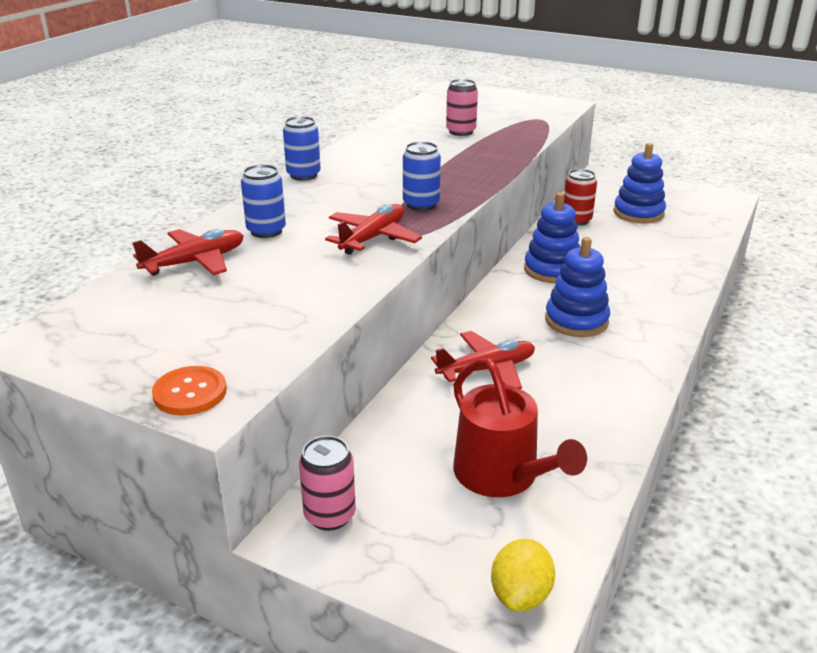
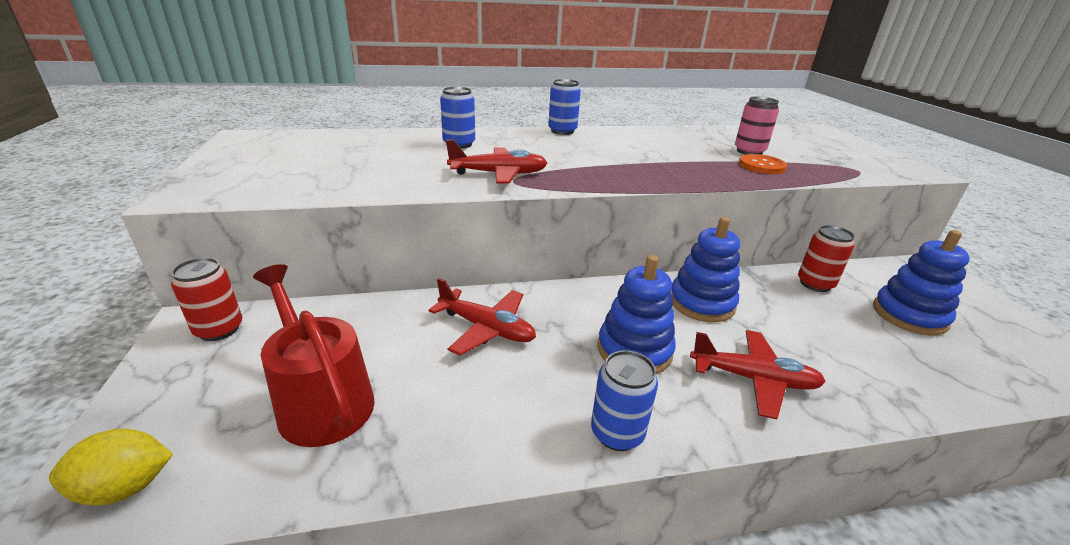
camera: 50 degrees right, 0 degrees up
red plane [132,229,244,276] -> red plane moved to [690,330,826,419]
orange button [152,366,227,415] -> orange button moved to [739,154,787,174]
pink can [299,436,356,531] -> red can [171,257,242,341]
blue can [403,141,441,211] -> blue can moved to [591,350,658,451]
red watering can [453,358,587,497] -> red watering can turned 120 degrees clockwise [253,264,375,447]

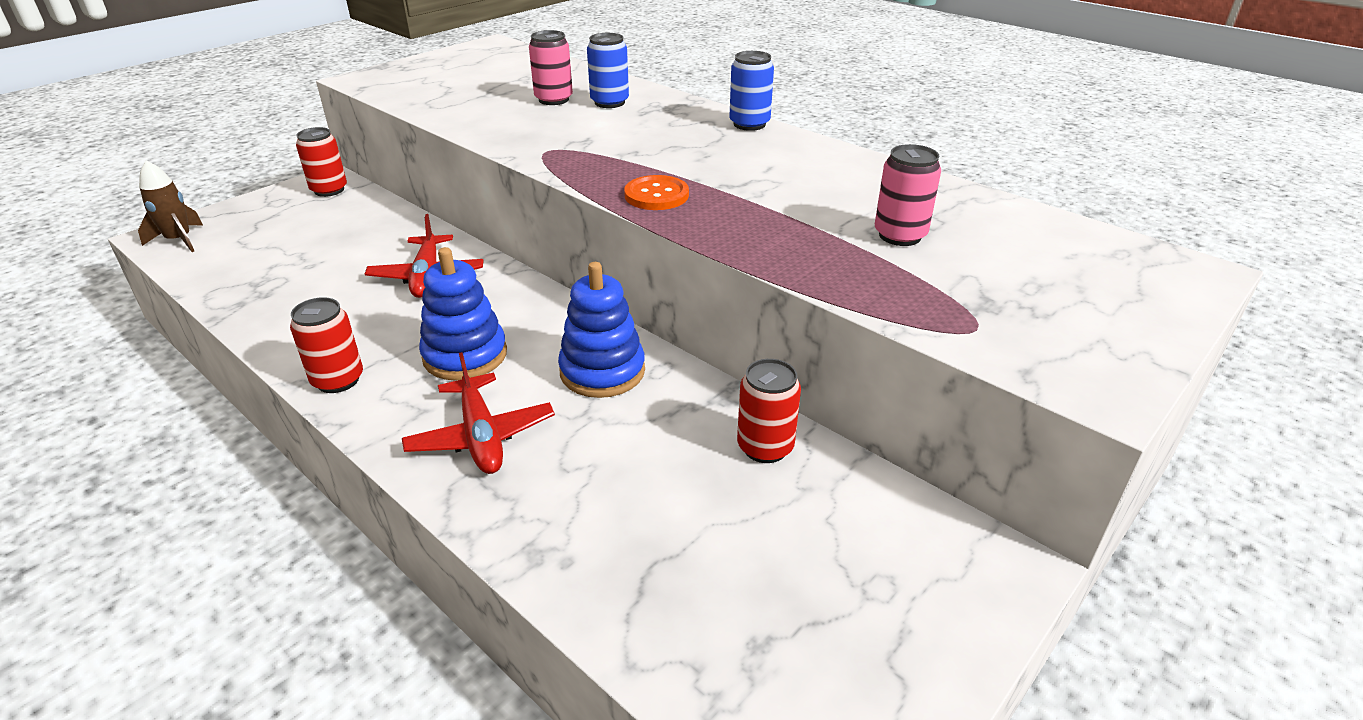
camera: 55 degrees right, 5 degrees up
yellow lemon [49,429,173,505] -> brown rocket [138,160,203,252]
red watering can [253,264,375,447] -> none
red plane [446,140,547,184] -> none
blue can [591,350,658,451] -> red can [290,297,363,393]
orange button [739,154,787,174] -> orange button moved to [624,175,689,210]
blue stacking toy [873,230,970,336] -> none
none -> pink can [529,30,573,105]

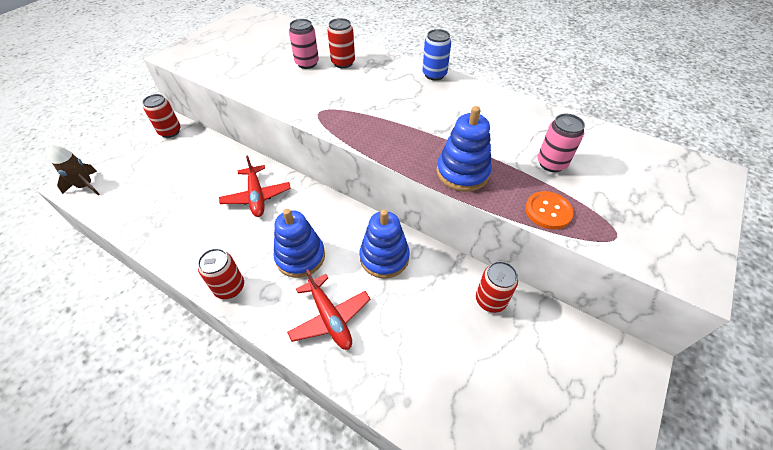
camera: 10 degrees left, 15 degrees up
blue can [587,33,629,108] -> red can [327,18,355,68]
orange button [624,175,689,210] -> orange button moved to [525,191,574,229]
none -> blue stacking toy [437,106,492,192]

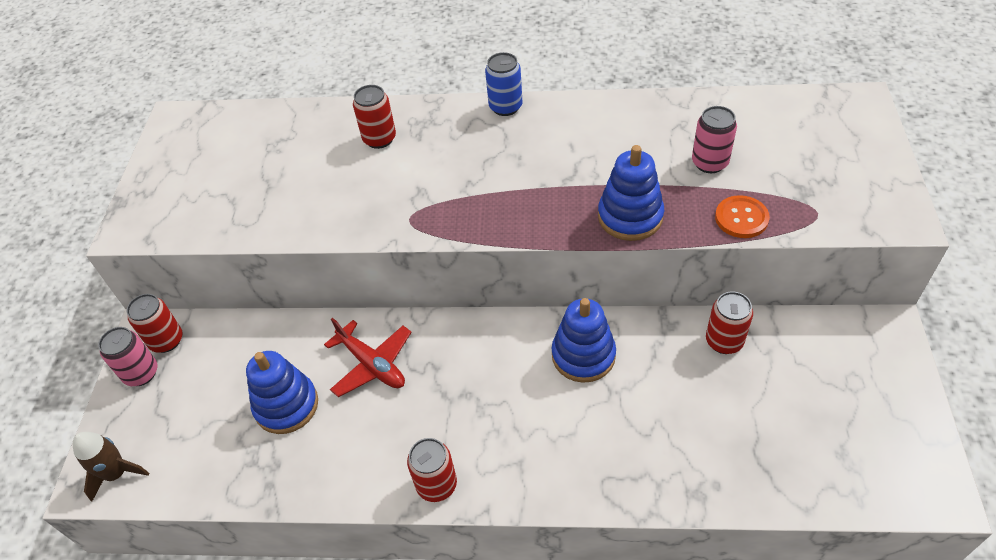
camera: 25 degrees left, 0 degrees up
blue stacking toy [273,209,325,278] -> blue stacking toy moved to [246,351,318,434]
red plane [287,269,370,350] -> none
pink can [289,19,319,69] -> pink can moved to [98,327,158,386]

